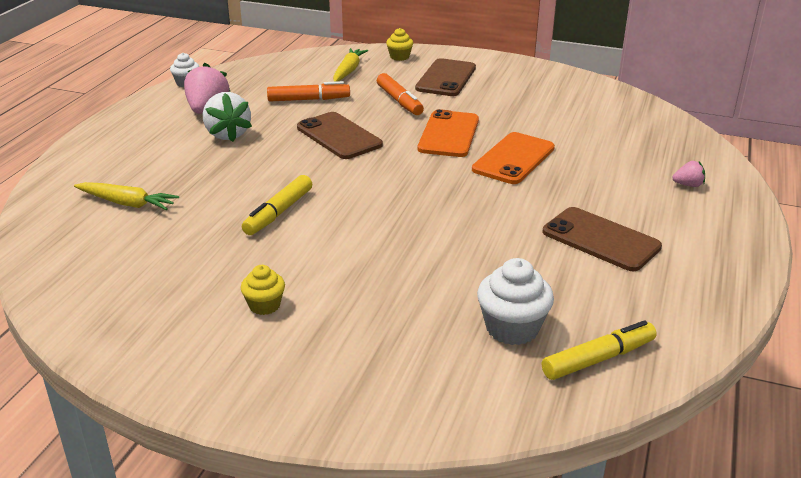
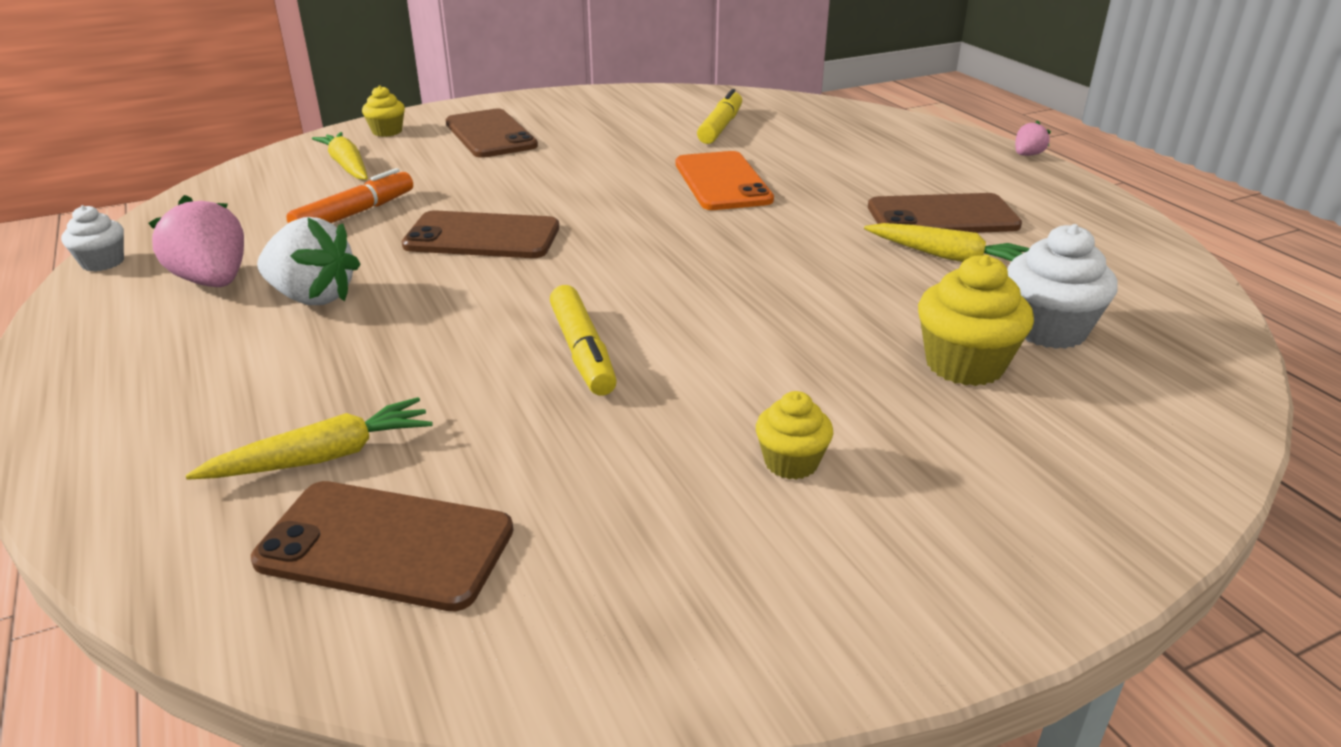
camera: 45 degrees left, 0 degrees up
orange marker [377,73,424,115] -> none
orange phone [418,109,479,157] -> none
yellow marker [542,320,657,380] -> yellow marker moved to [697,89,742,144]
pink strawberry [672,161,705,187] -> pink strawberry moved to [1015,121,1051,156]
none -> brown phone [251,481,513,611]
none -> yellow carrot [864,223,1030,262]
none -> yellow cupcake [918,255,1034,386]

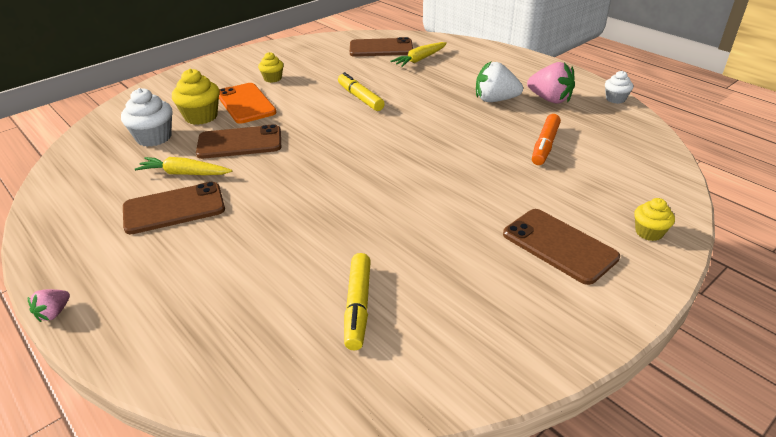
camera: 165 degrees right, 5 degrees up
yellow carrot [312,132,368,180] -> none
brown phone [402,210,559,258] -> brown phone moved to [196,124,281,159]
orange phone [676,151,774,210] -> orange phone moved to [219,83,277,124]

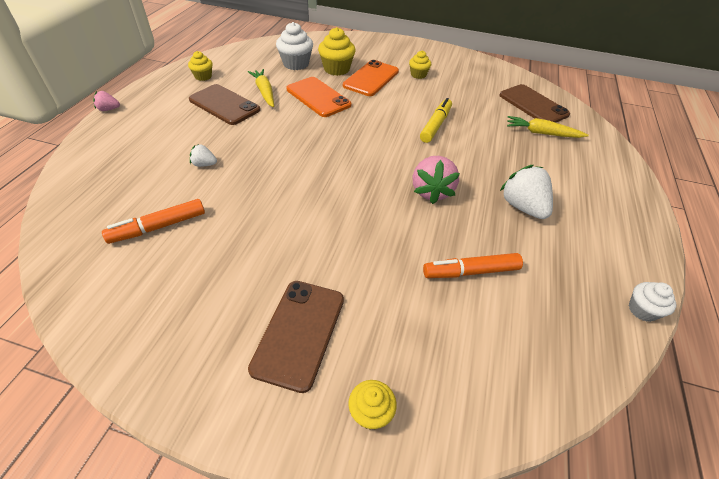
camera: 55 degrees right, 10 degrees up
brown phone [196,124,281,159] -> orange phone [286,77,351,117]
yellow marker [344,253,371,350] -> orange marker [102,199,205,244]
pink strawberry [527,62,575,104] -> pink strawberry moved to [413,156,460,204]
none -> yellow cupcake [188,51,213,81]
none -> white strawberry [190,144,217,167]

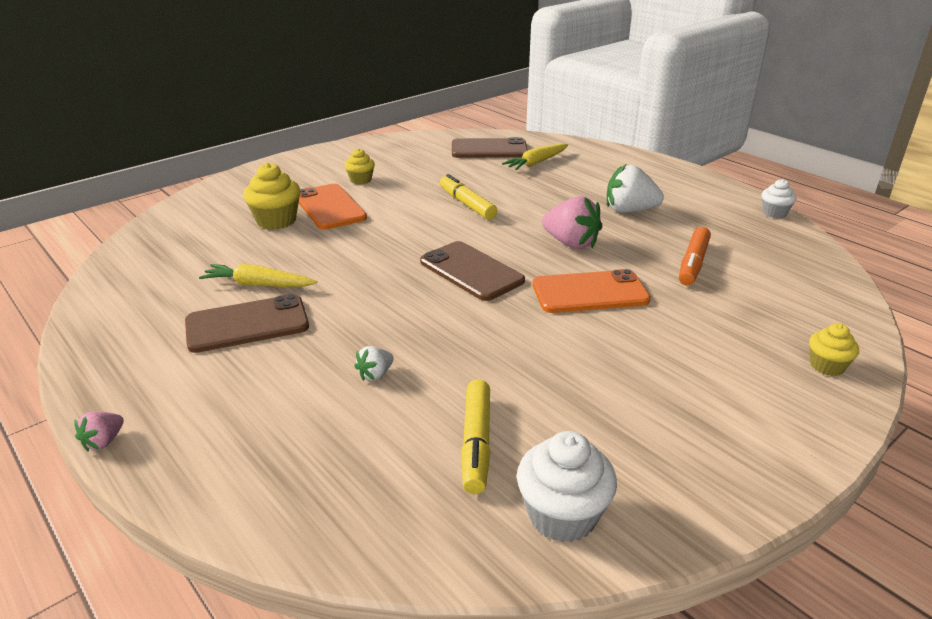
camera: 55 degrees left, 15 degrees down
orange marker [102,199,205,244] -> yellow marker [461,379,490,494]
yellow cupcake [188,51,213,81] -> none
brown phone [248,281,344,393] -> brown phone moved to [420,241,525,301]
white cupcake [276,22,313,70] -> white cupcake moved to [517,431,617,542]
orange phone [286,77,351,117] -> orange phone moved to [533,269,651,313]

